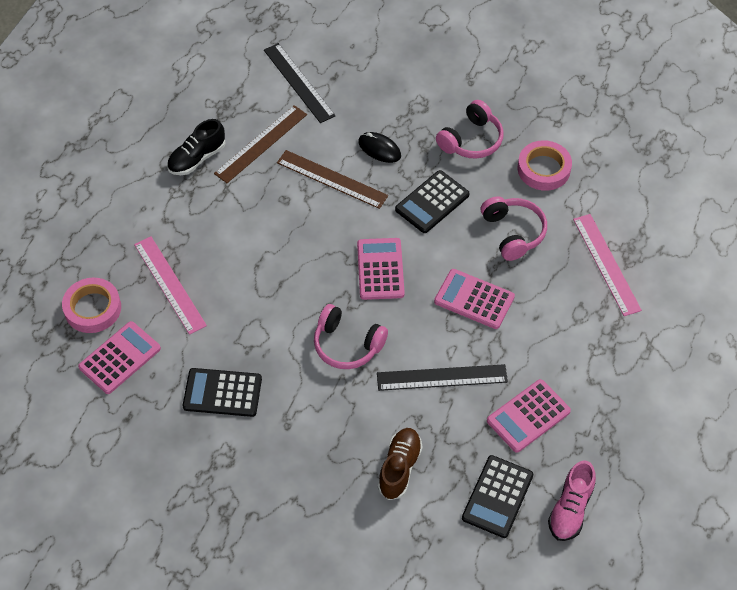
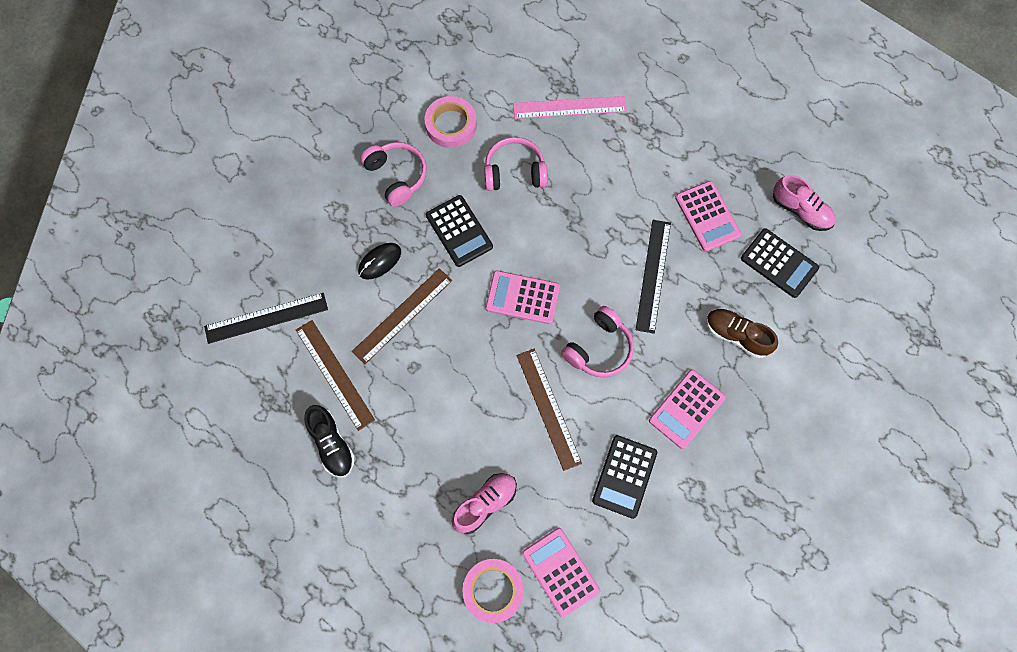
camera: 75 degrees left, 15 degrees up
pink ruler [134,236,207,335] -> pink shoe [452,473,517,534]
pink calculator [434,269,515,329] -> pink calculator moved to [649,369,726,449]
none -> brown ruler [517,349,582,471]

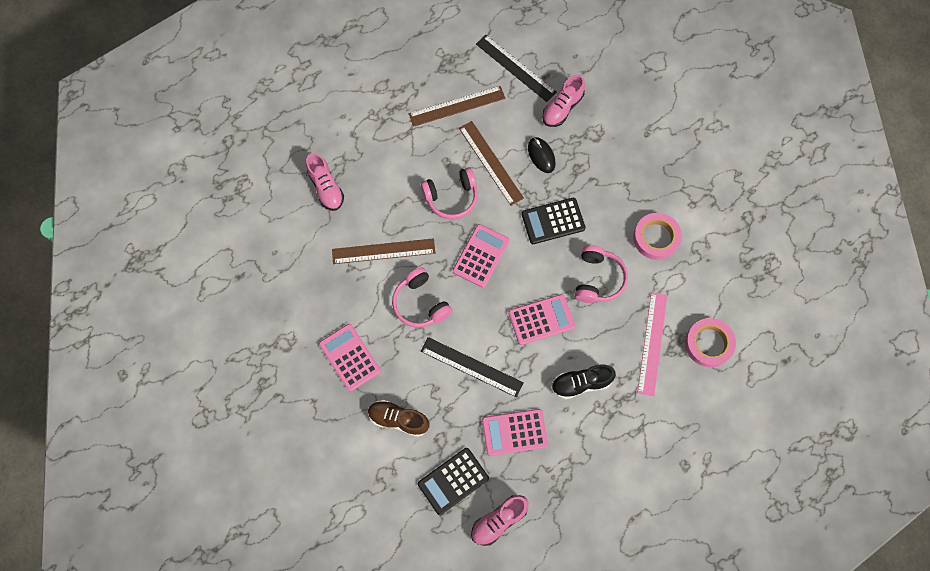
camera: 105 degrees right, 0 degrees up
black ruler [204,293,328,344] -> black ruler turned 45 degrees counterclockwise [476,35,557,102]
black shoe [304,405,355,478] -> black shoe moved to [551,364,616,399]
pink headphones [360,142,427,207] -> pink headphones moved to [420,167,478,219]
pink tape [462,559,524,623] -> pink tape moved to [685,318,736,367]
pink calculator [522,528,600,617] -> pink calculator moved to [508,294,575,345]
black calculator [592,435,657,519] -> none
brown shoe [706,308,778,358] -> brown shoe turned 120 degrees counterclockwise [368,400,430,437]
none -> pink shoe [542,74,585,127]

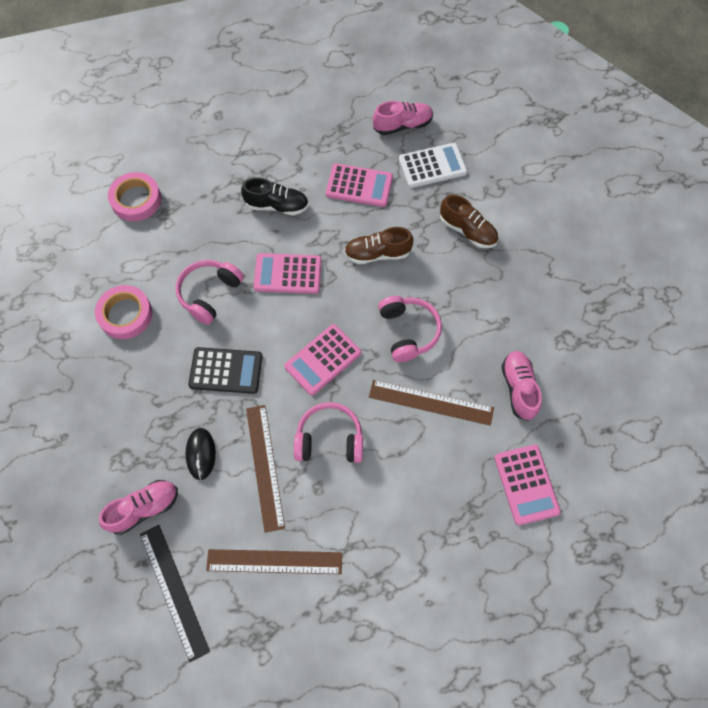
camera: 160 degrees left, 5 degrees down
pink shoe [306,153,344,211] -> pink shoe moved to [502,351,542,421]
pink calculator [319,324,381,391] -> pink calculator moved to [494,445,561,525]
black calculator [418,448,489,515] -> white calculator [399,143,467,188]
black ruler [421,337,524,397] -> brown shoe [344,227,413,264]
pink ruler [637,292,667,396] -> none

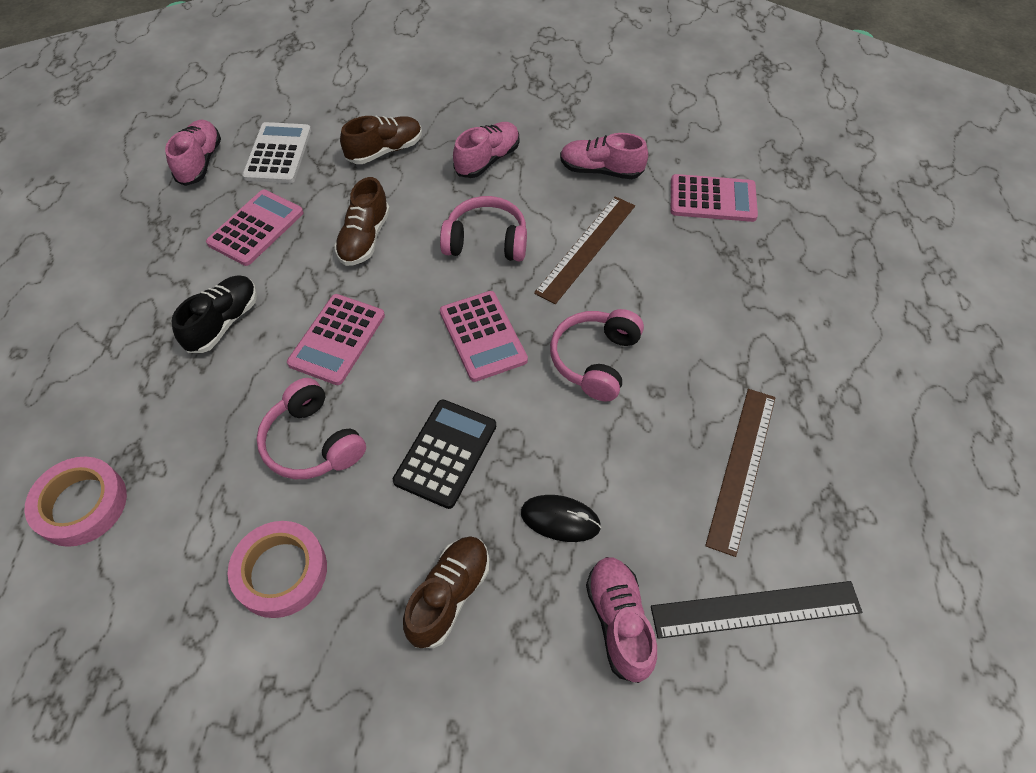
camera: 70 degrees left, 10 degrees down
brown ruler [246,405,285,533] -> none
none -> brown shoe [403,536,489,648]
none -> pink shoe [453,122,519,178]

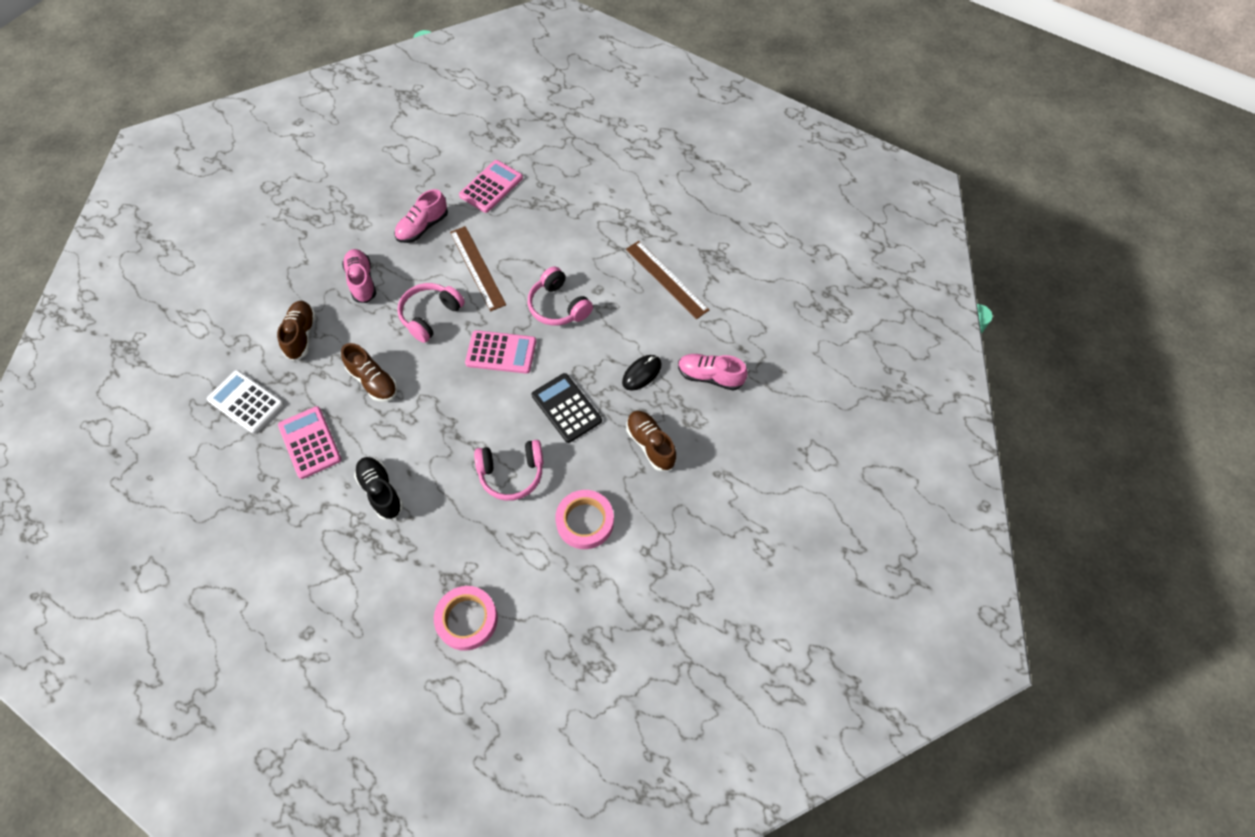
camera: 60 degrees left, 5 degrees up
pink shoe [165,120,221,186] -> none
pink calculator [287,294,385,385] -> none
black ruler [651,581,862,639] -> none

